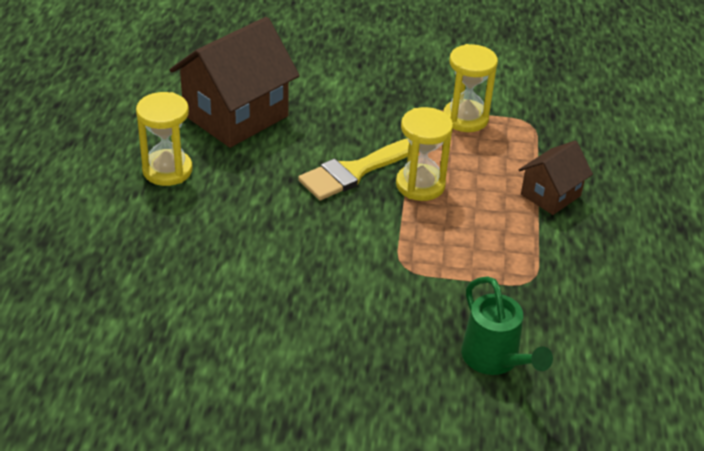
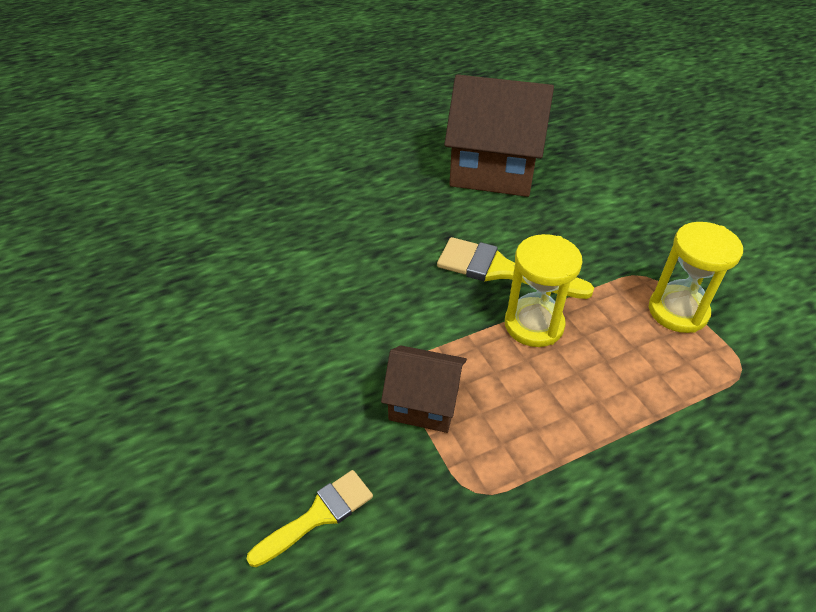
camera: 60 degrees right, 5 degrees up
yellow hourglass [136,92,192,186] -> none
green watering can [461,276,553,375] -> yellow brush [247,470,373,567]
brown house [519,141,593,215] -> brown house moved to [381,345,467,433]

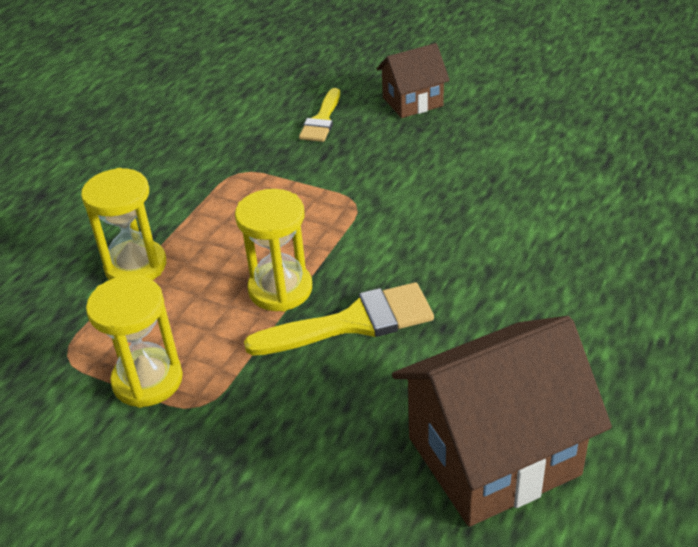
camera: 145 degrees right, 5 degrees down
brown house [381,345,467,433] -> brown house moved to [376,43,450,118]
none -> yellow hourglass [81,168,166,280]

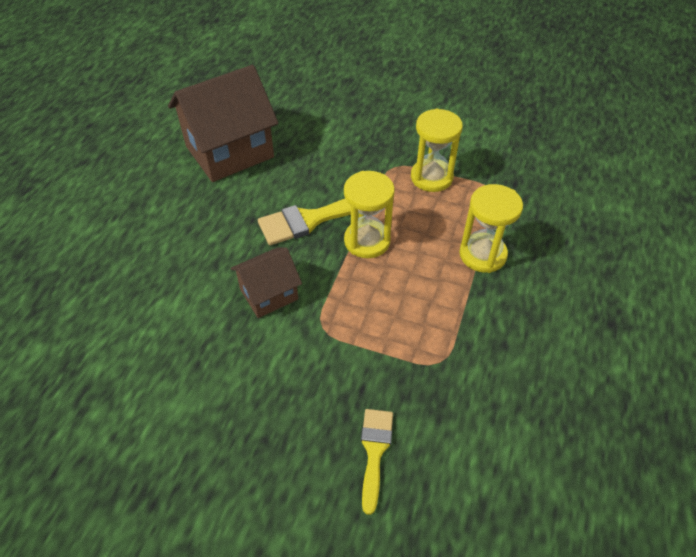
camera: 170 degrees right, 10 degrees up
brown house [376,43,450,118] -> brown house moved to [231,248,302,318]

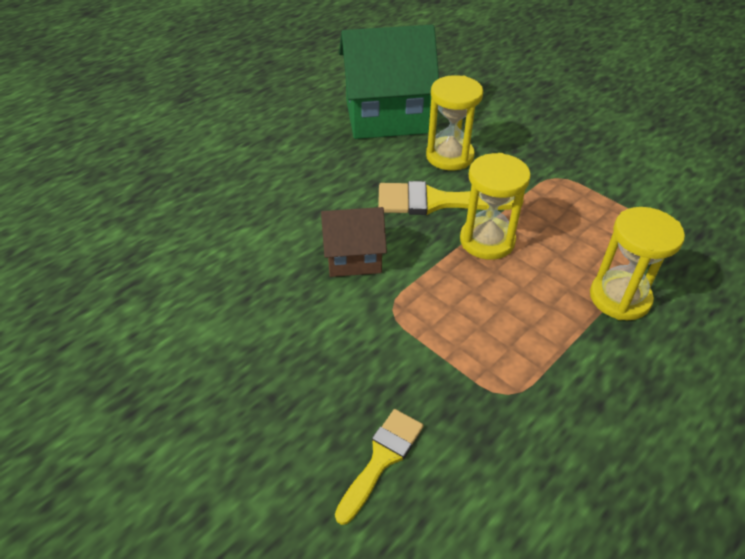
camera: 25 degrees right, 5 degrees down
brown house [168,65,278,182] -> green house [339,25,439,139]
yellow hourglass [411,109,463,192] -> yellow hourglass moved to [426,75,483,171]

